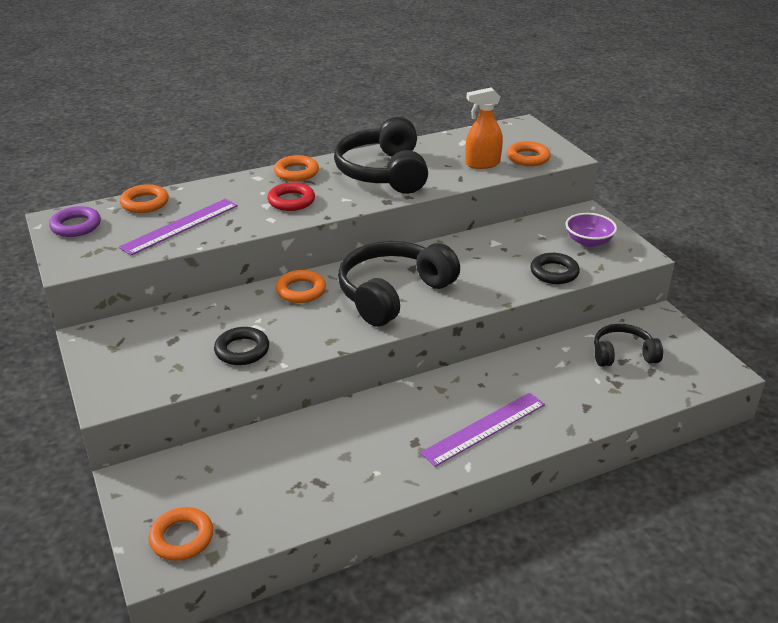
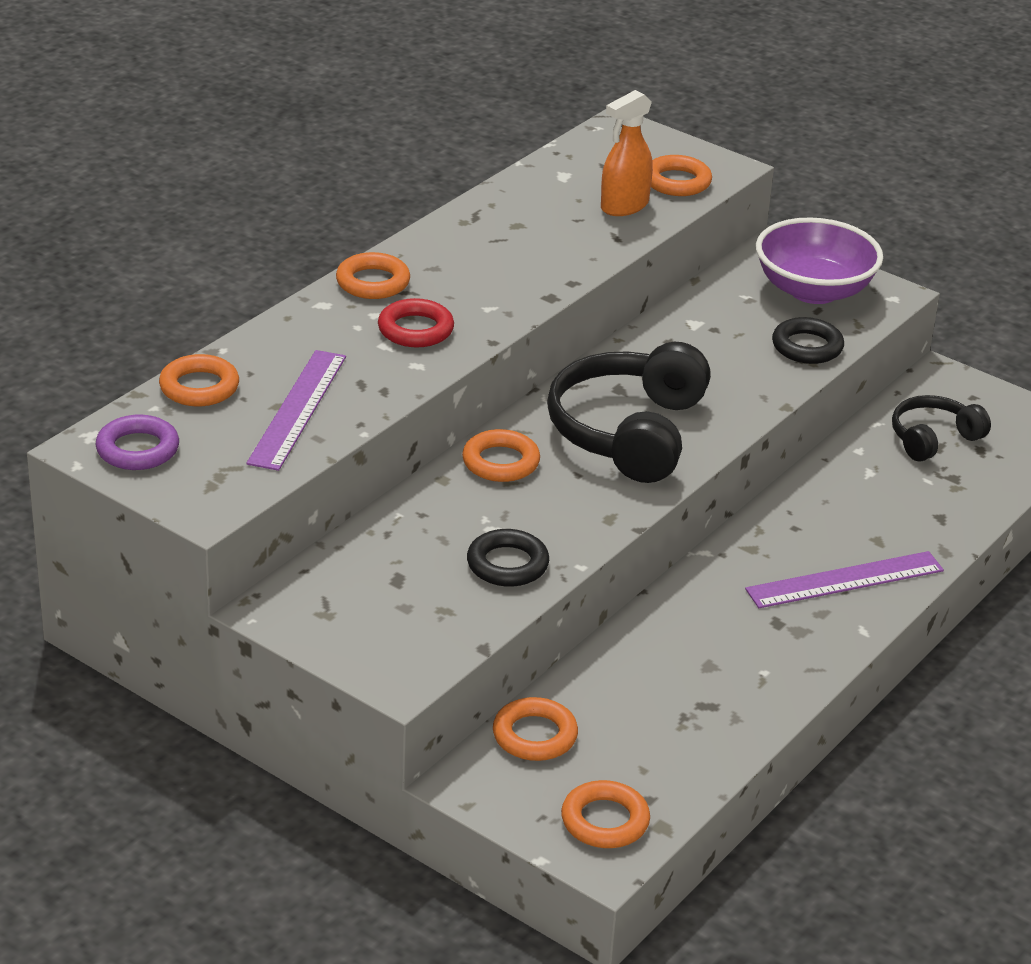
camera: 30 degrees left, 0 degrees up
black headphones [334,117,428,194] -> none
purple ruler [420,393,545,467] -> purple ruler turned 45 degrees clockwise [745,551,944,608]
purple bowl [566,213,617,247] -> purple bowl [756,217,883,304], size x1.67
none -> orange ring [493,697,578,761]

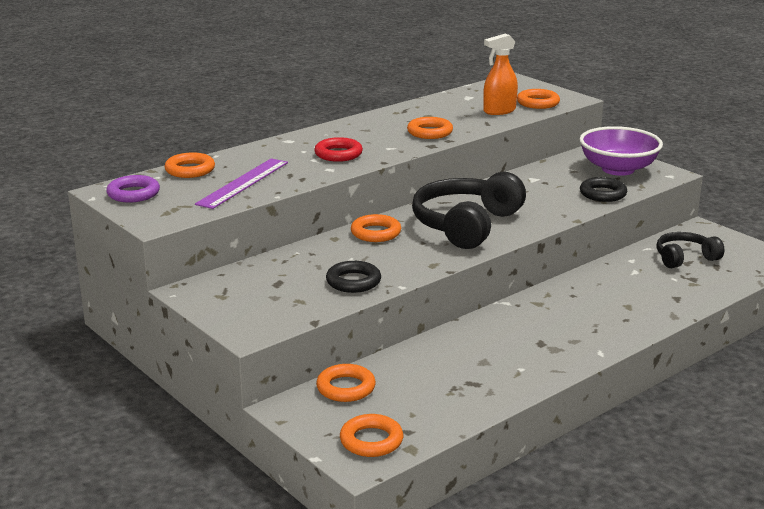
camera: 15 degrees right, 10 degrees down
orange ring [336,252,410,299] -> orange ring moved to [407,117,453,139]
purple ruler [745,551,944,608] -> none

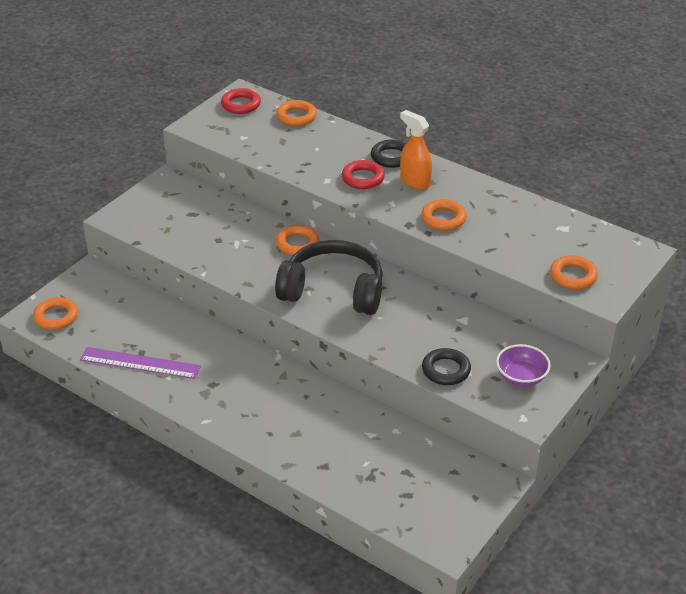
camera: 75 degrees right, 15 degrees up
purple ring [106,175,160,203] -> red ring [221,88,261,114]
purple ruler [195,158,288,209] -> purple ruler moved to [80,347,201,379]
orange ring [316,364,376,402] -> none
black ring [326,261,381,293] -> black ring moved to [371,139,406,168]
orange spray bottle [483,33,518,115] -> orange spray bottle moved to [400,110,432,190]
purple bowl [579,126,663,176] -> purple bowl [496,344,551,386], size x0.60
black headphones [656,232,724,268] -> none

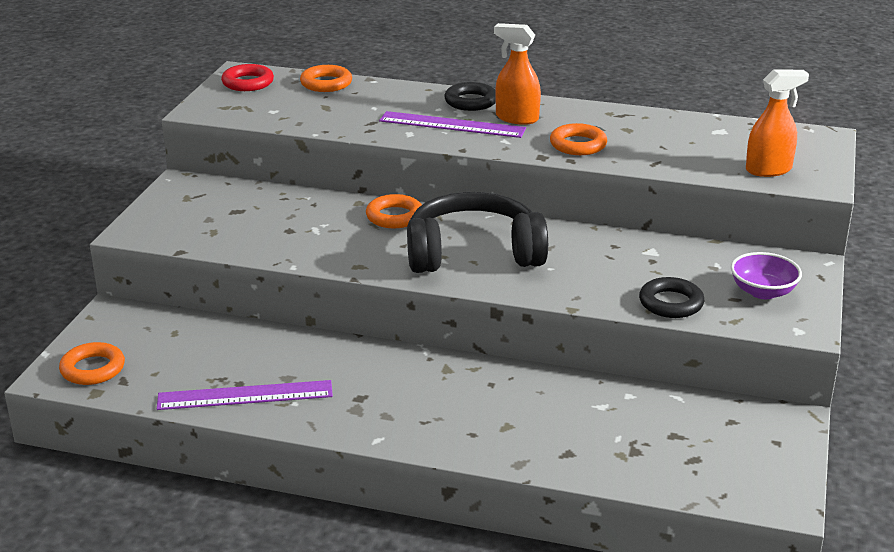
camera: 20 degrees left, 10 degrees down
red ring [342,160,385,189] -> purple ruler [379,111,526,138]
orange ring [550,255,598,290] -> orange spray bottle [746,69,809,177]

